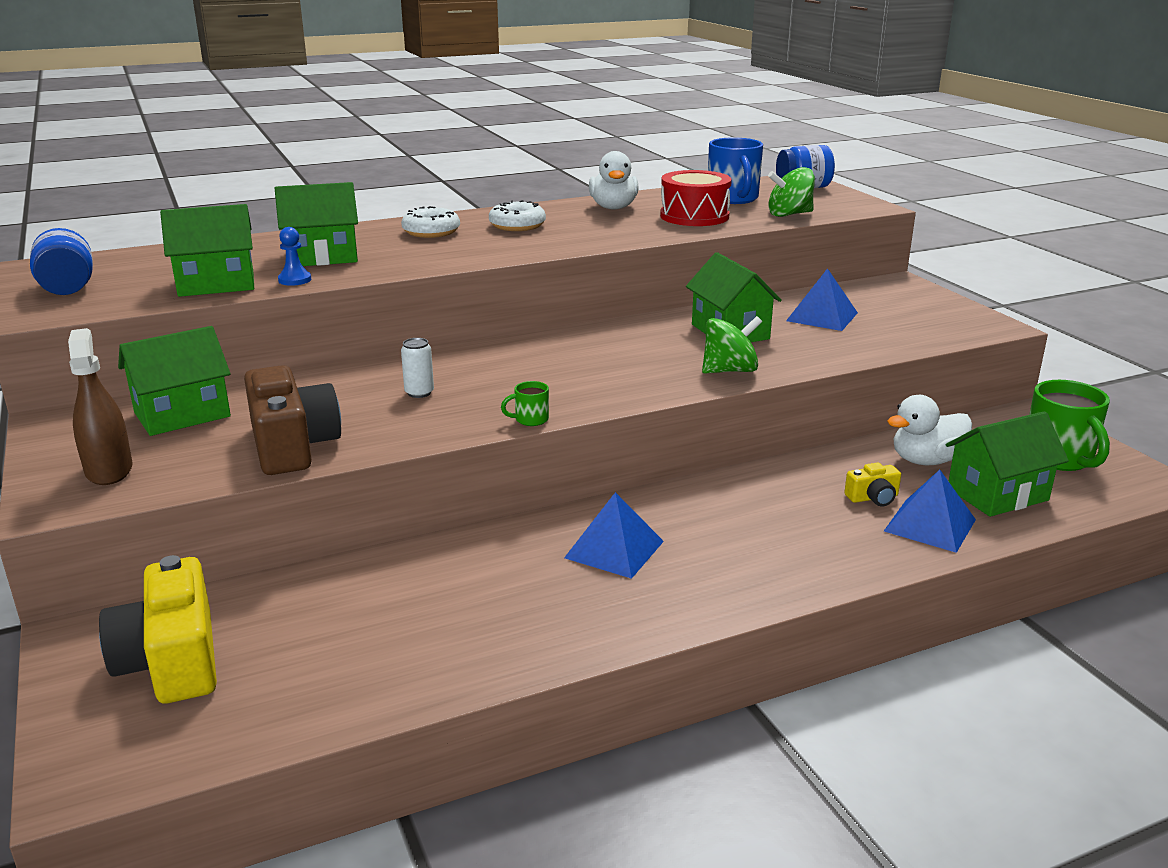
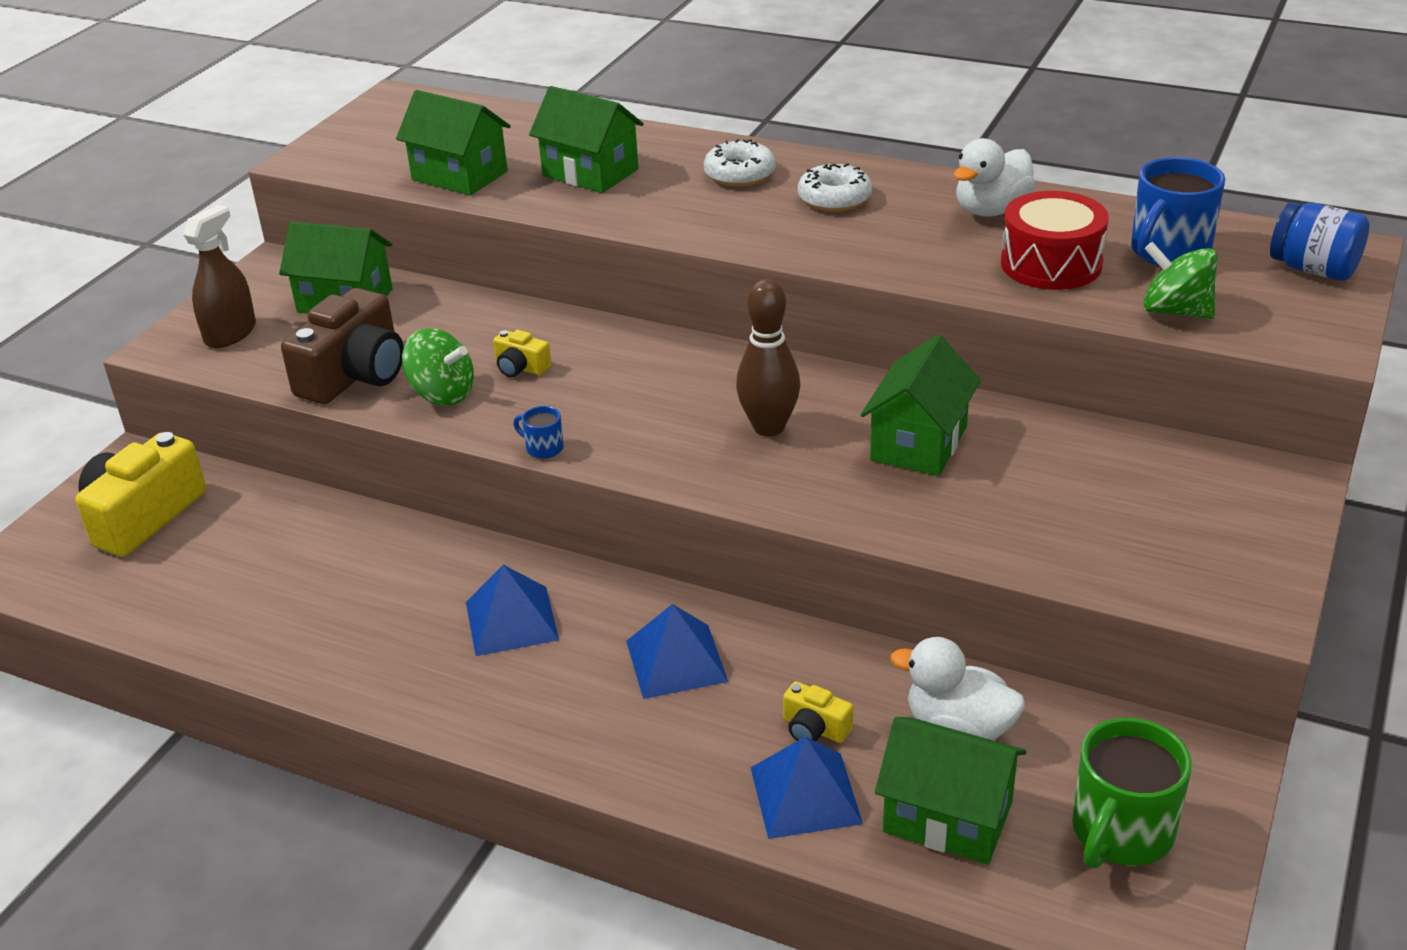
camera: 50 degrees right, 10 degrees up
blue jar [30,228,93,295] -> none
blue pawn [278,227,311,286] -> none
white can [401,338,434,398] -> yellow camera [493,330,551,377]
green mug [501,381,549,426] -> blue mug [513,406,564,459]
green spinning top [702,316,762,374] -> green spinning top moved to [402,328,474,405]
blue pyramid [786,268,858,331] -> blue pyramid moved to [626,604,728,699]
none -> brown bowling pin [736,279,800,436]

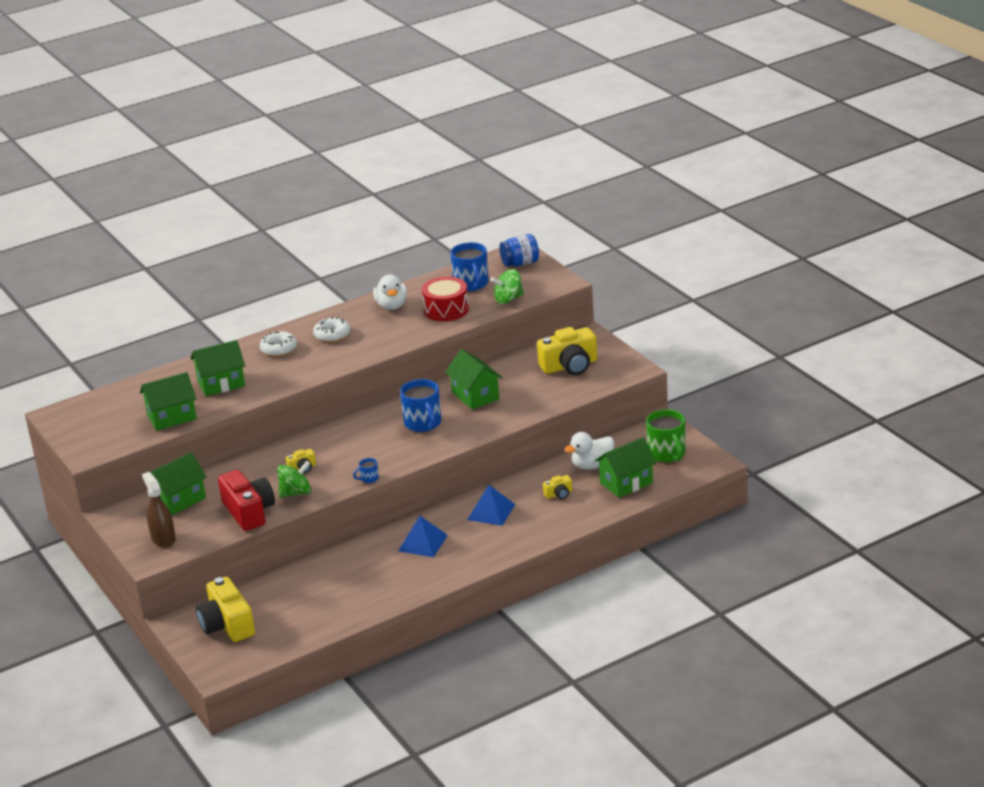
camera: 55 degrees left, 5 degrees down
brown camera [281,288,404,404] -> red camera [218,470,275,531]
brown bowling pin [736,279,800,436] -> blue mug [400,379,441,432]
blue pyramid [751,736,863,839] -> none
none -> yellow camera [537,327,597,375]

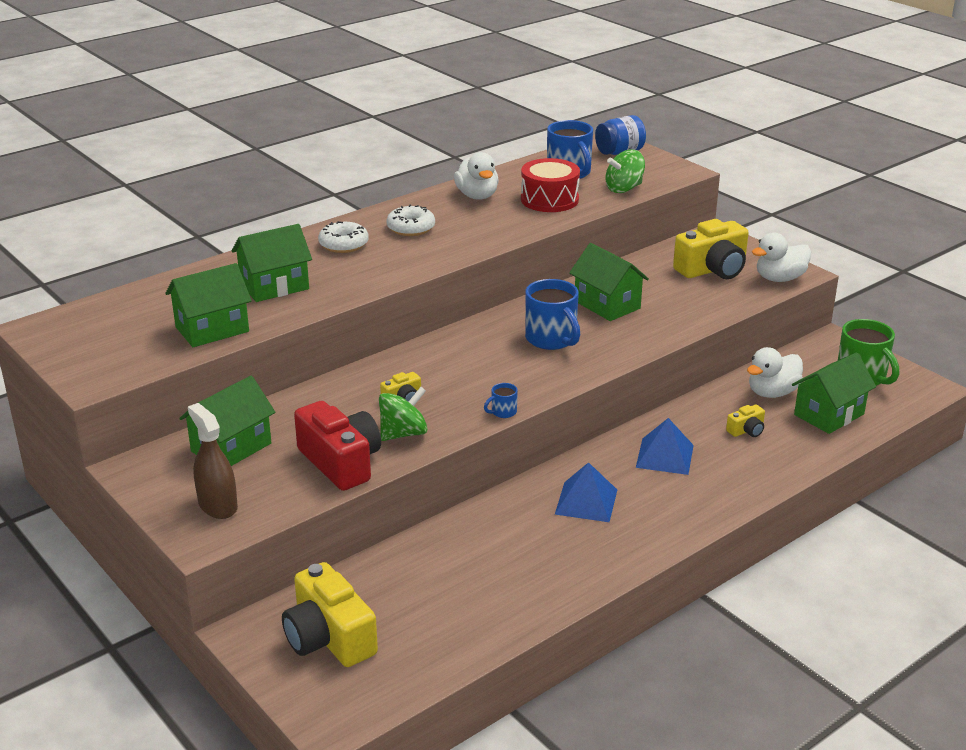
camera: 10 degrees left, 0 degrees up
none -> white duck [752,232,811,282]

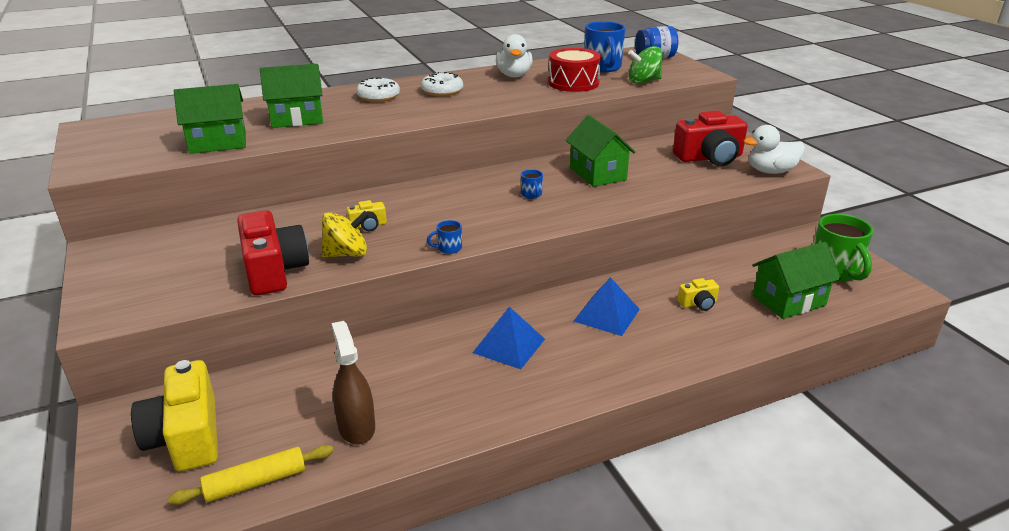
camera: 15 degrees right, 0 degrees up
green house [179,376,275,466] -> none
brown spray bottle [188,403,238,519] -> brown spray bottle moved to [332,321,375,445]
green spinning top [379,387,427,441] -> yellow spinning top [321,211,369,257]
blue mug [525,279,580,350] -> blue mug [521,169,543,199], size x0.45
yellow camera [673,219,749,279] -> red camera [673,111,748,166]
white duck [747,347,803,398] -> none
none -> yellow rolling pin [168,445,334,505]

